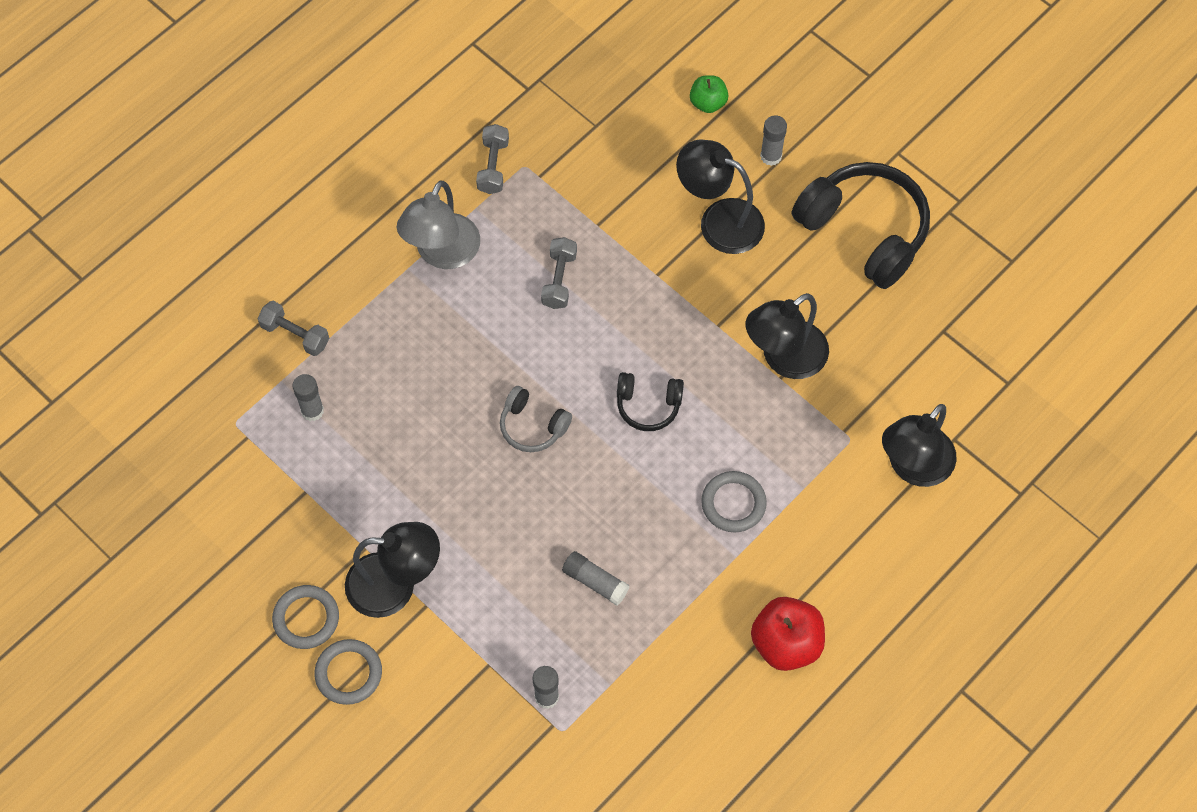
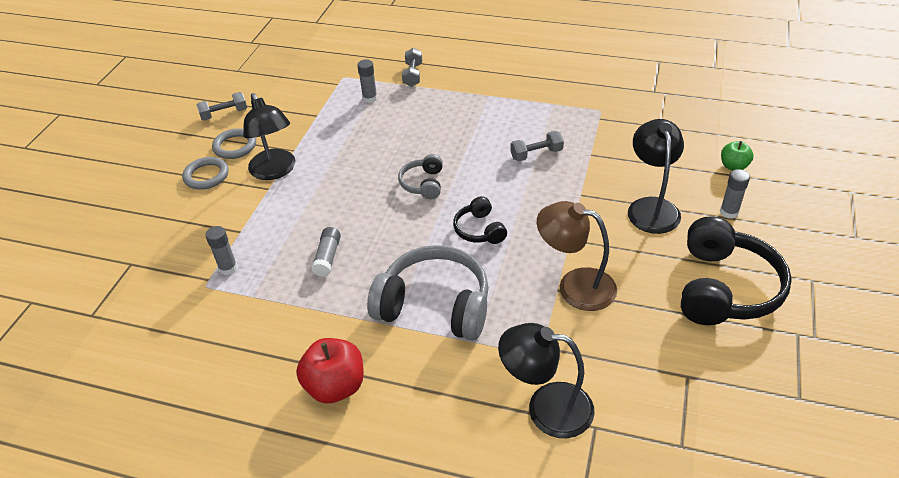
camera: 65 degrees right, 20 degrees down
grey lamp [397,181,480,269] -> none
grey dumbbell [476,124,509,194] -> grey dumbbell moved to [197,92,247,121]
grey ring [701,471,767,532] -> grey headphones [367,245,489,340]
black lamp [746,293,829,379] -> brown lamp [537,201,617,311]

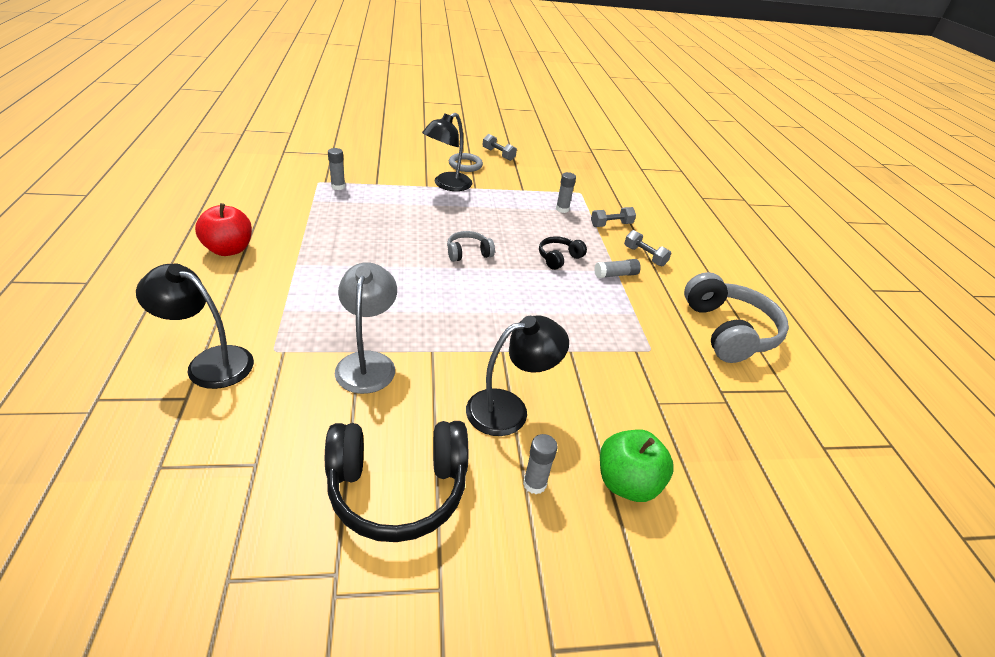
camera: 60 degrees right, 5 degrees down
grey ring [182,157,229,190] -> none
grey glue stick [311,227,341,277] -> grey glue stick moved to [594,259,641,278]
grey headphones [367,245,489,340] -> grey headphones moved to [684,272,789,363]
black headphones [453,196,507,244] -> black headphones moved to [539,236,587,270]
black lamp [498,323,595,438] -> black lamp turned 60 degrees counterclockwise [136,263,254,389]
grey dumbbell [510,131,564,161] -> grey dumbbell moved to [624,230,671,266]
brown lamp [537,201,617,311] -> grey lamp [335,262,397,394]
green apple [721,141,754,171] -> green apple [600,429,674,502], size x1.69

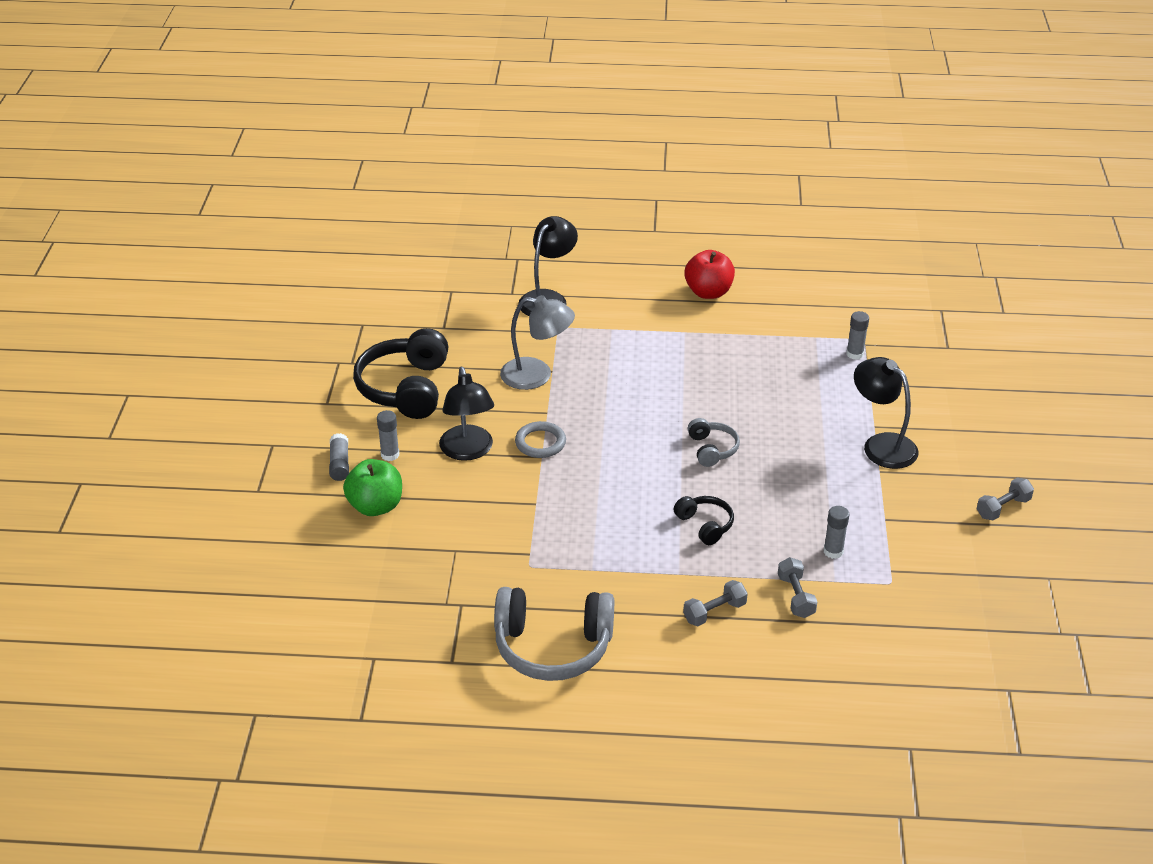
camera: 105 degrees right, 0 degrees up
grey ring [449,153,483,172] -> grey ring moved to [515,421,566,458]
grey glue stick [594,259,641,278] -> grey glue stick moved to [329,433,349,481]

